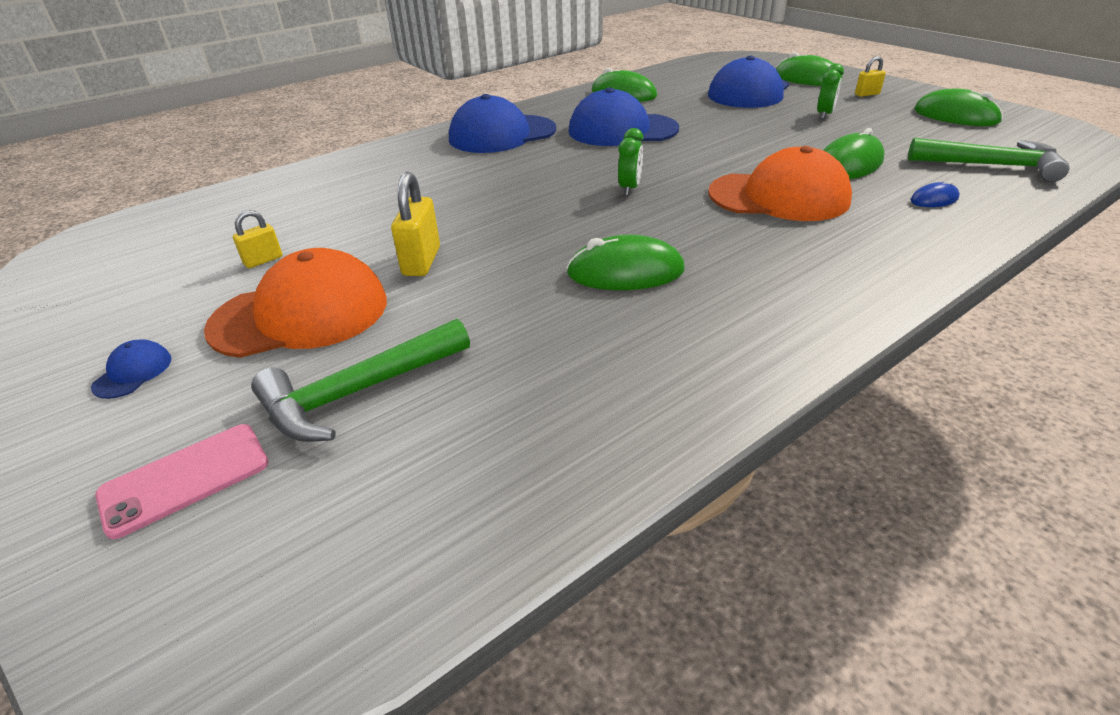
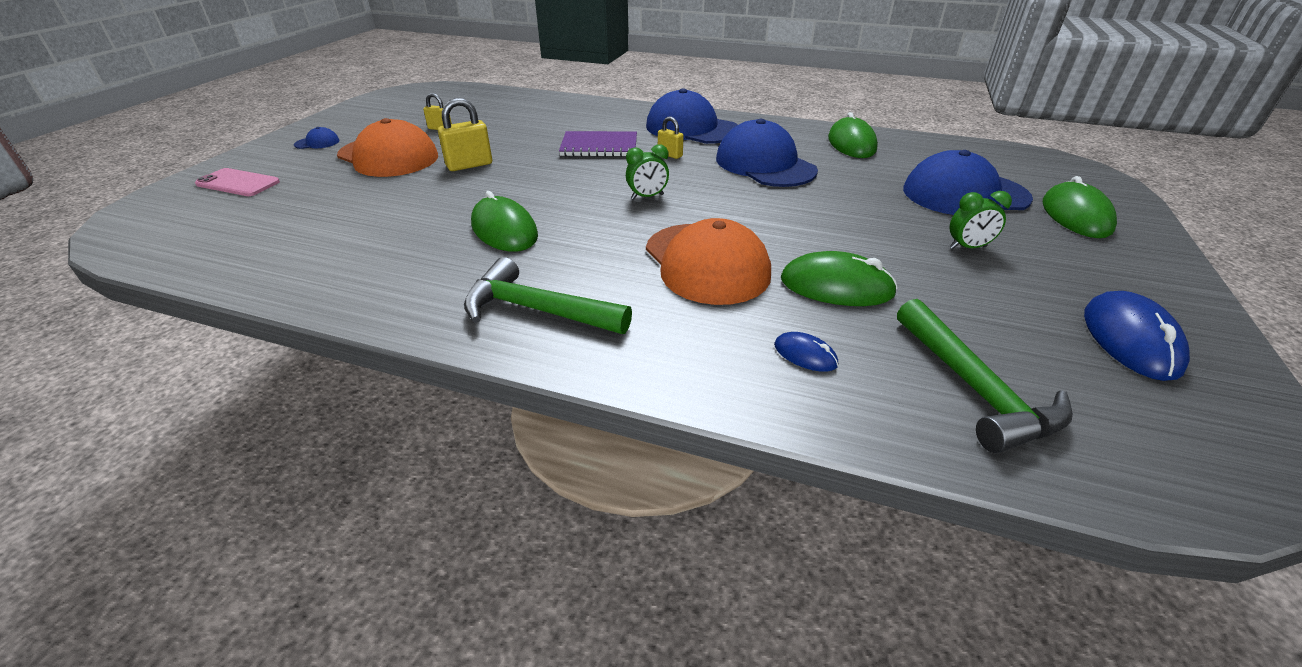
camera: 55 degrees right, 0 degrees up
green hammer [251,318,470,442] -> green hammer moved to [464,257,632,334]
yellow padlock [855,56,886,97] -> yellow padlock moved to [658,117,684,159]
green mouse [914,88,1003,126] -> blue mouse [1084,291,1190,381]
none -> purple notebook [559,131,637,157]

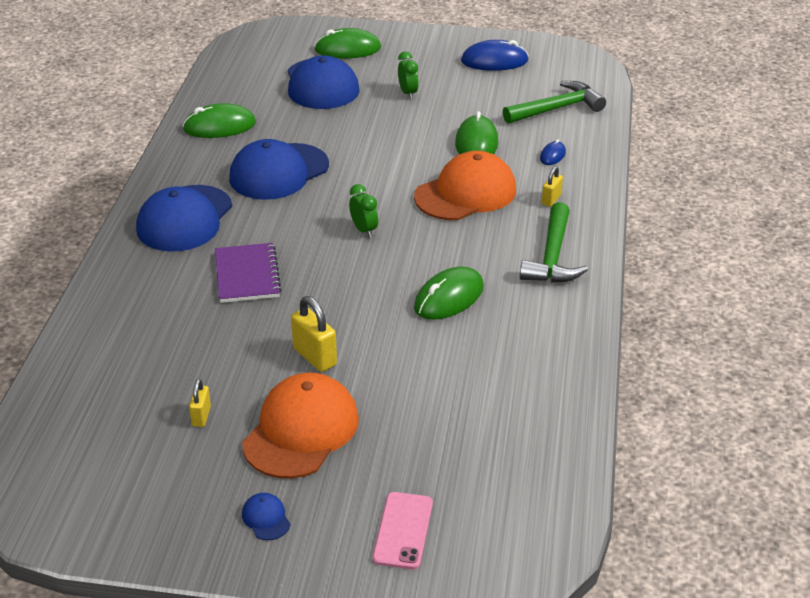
camera: 100 degrees left, 0 degrees up
yellow padlock [658,117,684,159] -> yellow padlock moved to [542,166,563,207]

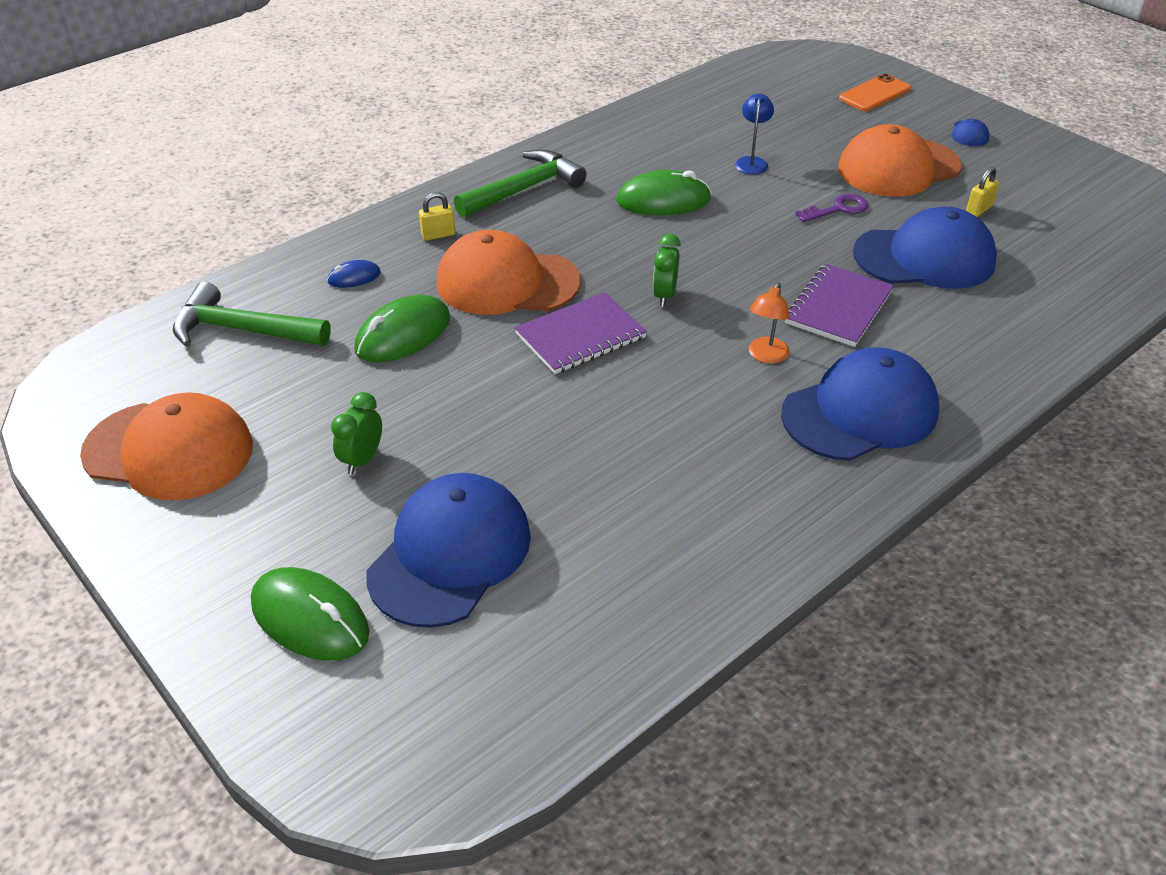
camera: 140 degrees left, 5 degrees up
green mouse [182,103,256,138] -> none
blue cap [229,139,329,200] -> blue cap moved to [853,206,997,289]
yellow padlock [291,296,337,372] -> purple key [795,194,868,222]
pink phone [373,492,433,569] -> orange phone [839,74,911,111]
blue mouse [461,40,529,71] -> orange cap [80,392,253,501]
none -> purple notebook [515,292,647,374]
none -> blue lamp [735,94,774,175]
none -> orange lamp [749,282,790,363]

